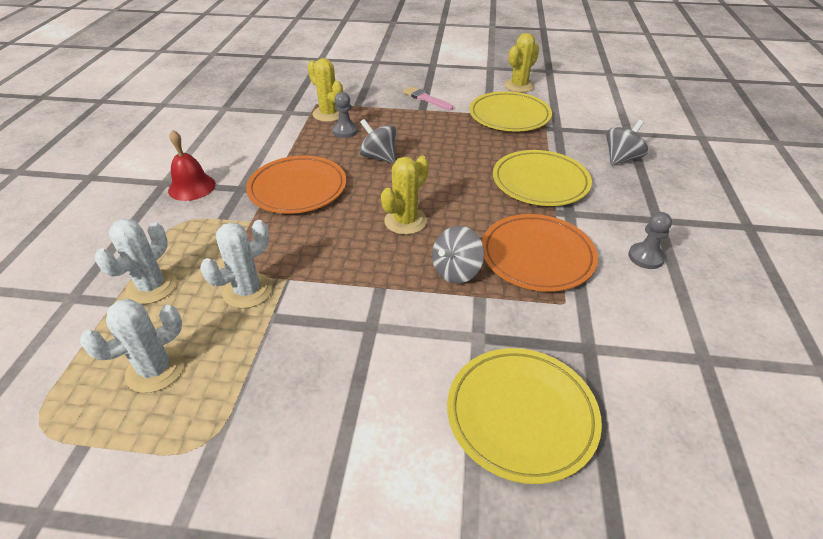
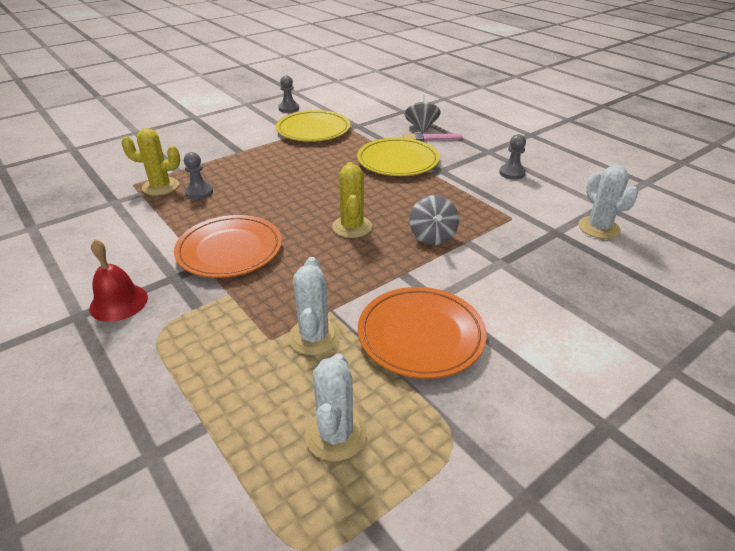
camera: 45 degrees left, 5 degrees down
white cactus [95,219,177,304] -> white cactus moved to [578,165,638,239]
grey spinning top [359,119,396,163] -> none
pink brush [403,86,453,110] -> pink brush moved to [403,132,462,142]
yellow plate [447,348,602,484] -> none
orange plate [482,214,598,292] -> orange plate moved to [358,287,487,379]
yellow cactus [504,33,539,93] -> grey pawn [278,75,299,113]

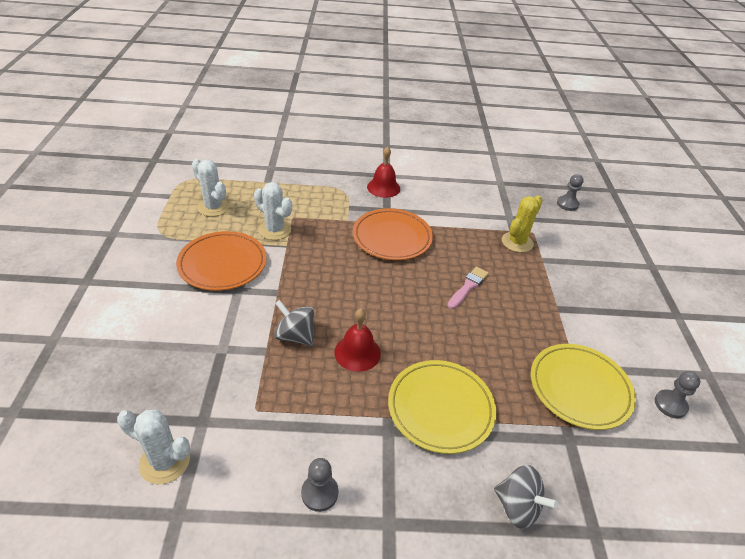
camera: 125 degrees right, 5 degrees up
grey pawn [184,152,213,200] -> grey pawn moved to [557,174,584,211]
yellow cactus [332,162,372,238] -> none
pink brush [403,132,462,142] -> pink brush moved to [447,266,488,309]
none -> red bell [334,309,381,372]

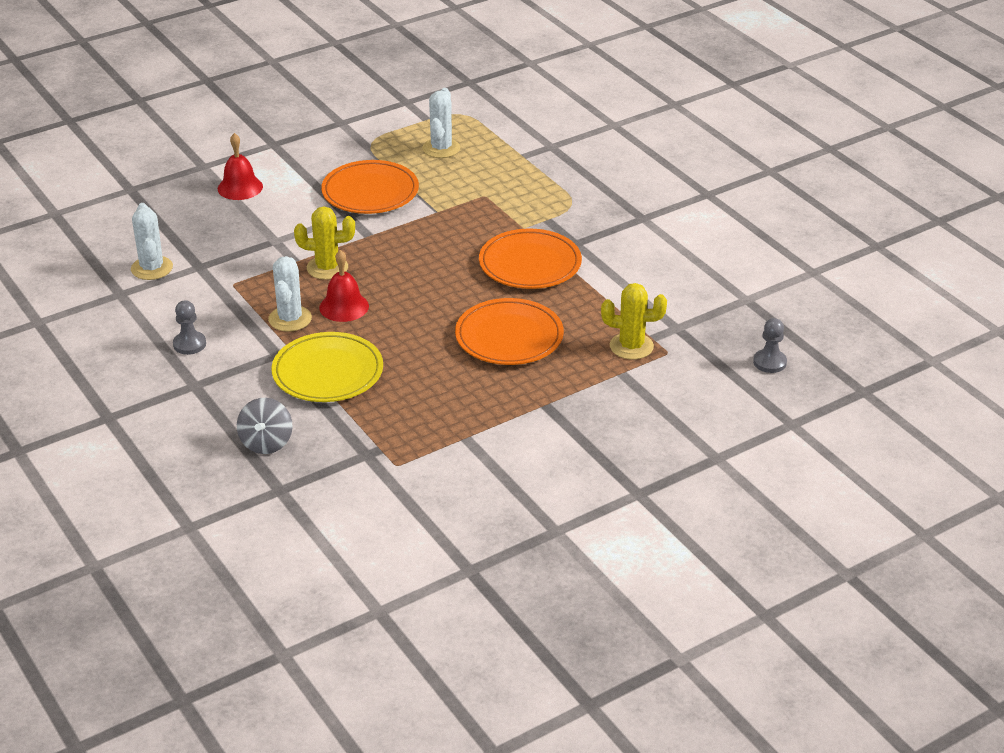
camera: 60 degrees right, 5 degrees down
white cactus [254,182,292,240] -> white cactus moved to [268,256,312,332]
grey spinning top [274,300,314,346] -> yellow cactus [294,207,355,280]
red bell [367,146,400,198] -> red bell moved to [218,133,263,200]
pink brush [447,266,488,309] -> orange plate [455,298,564,365]
yellow plate [531,344,636,430] -> none
grey pawn [655,371,700,418] -> none

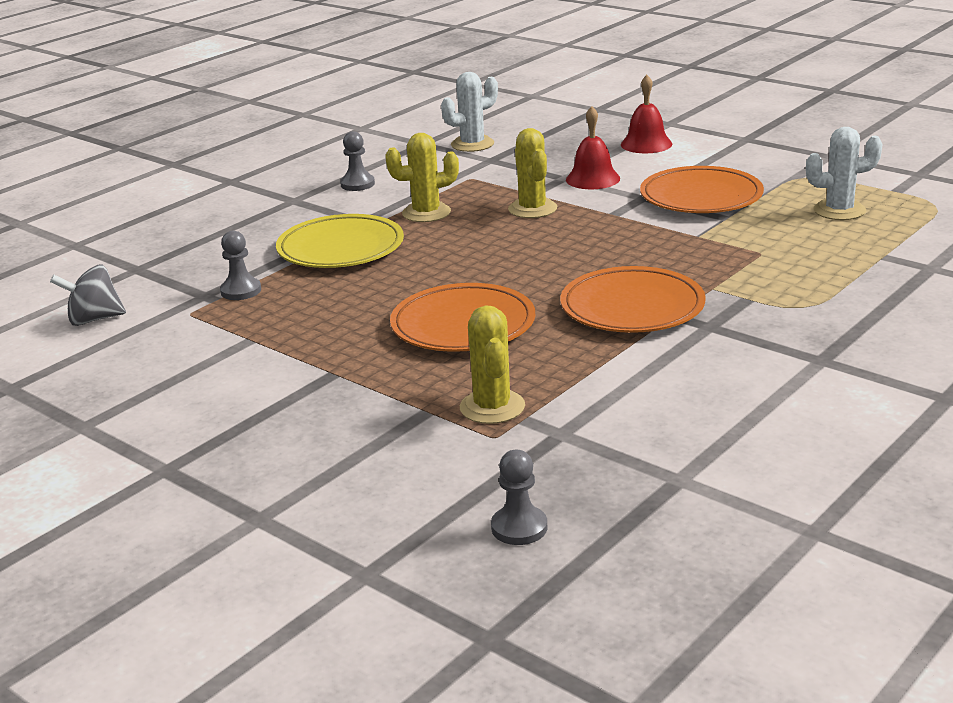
camera: 75 degrees right, 10 degrees down
grey spinning top [237,398,293,454] -> grey spinning top moved to [50,265,126,326]
white cactus [268,256,312,332] -> yellow cactus [385,133,459,222]
red bell [319,250,369,322] -> red bell moved to [566,106,620,189]
none -> grey pawn [220,231,261,300]

